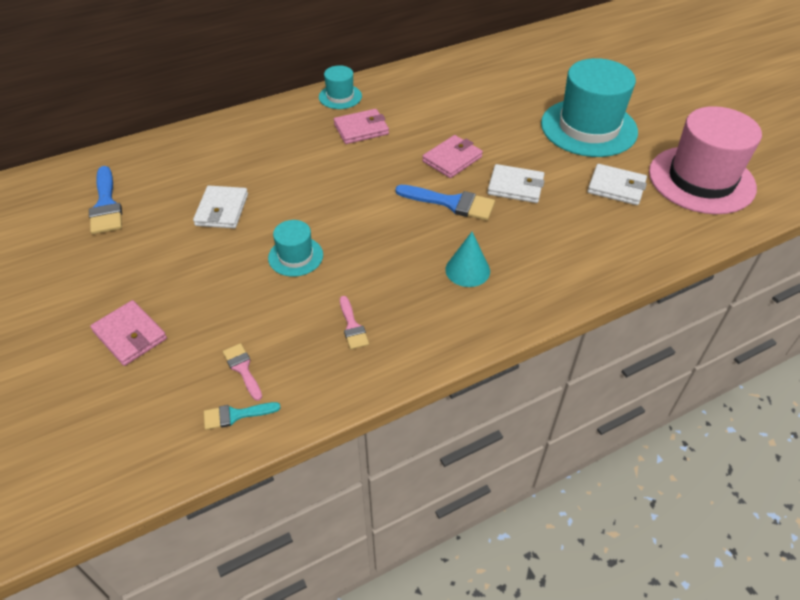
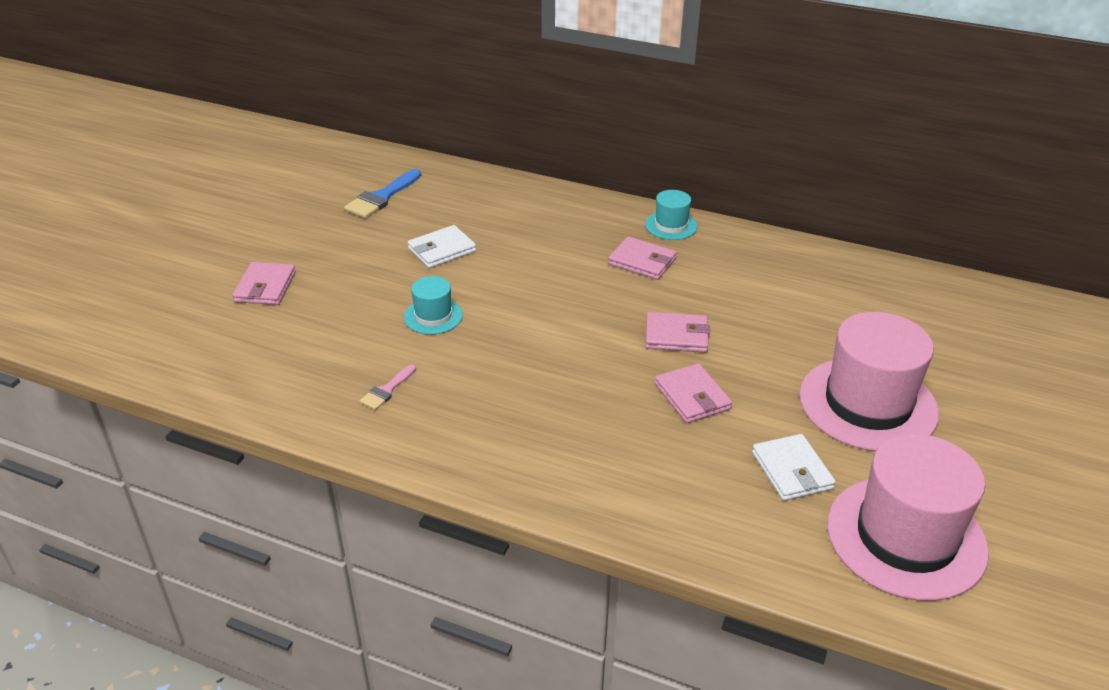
camera: 50 degrees right, 10 degrees down
turquoise brush [204,402,281,430] -> none
pink brush [223,343,262,401] -> none
blue brush [395,185,495,220] -> none
turquoise cone [445,232,490,287] -> none
white wallet [487,164,544,203] -> pink wallet [655,363,732,423]
turquoise hat [541,58,638,157] -> pink hat [799,312,939,451]

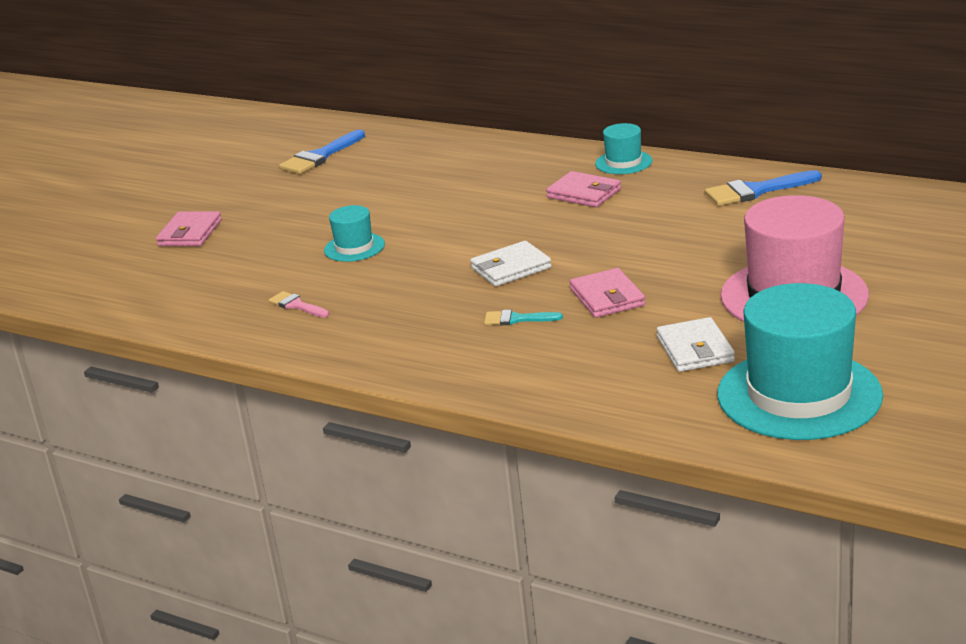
camera: 10 degrees right, 10 degrees down
pink brush [360,364,416,410] -> pink brush turned 90 degrees clockwise [269,291,329,317]
white wallet [408,225,476,268] -> white wallet moved to [470,241,552,287]
pink wallet [646,312,710,353] -> none
pink hat [827,434,989,601] -> turquoise hat [717,283,883,440]
none -> turquoise brush [484,310,563,325]
none -> blue brush [705,170,822,206]

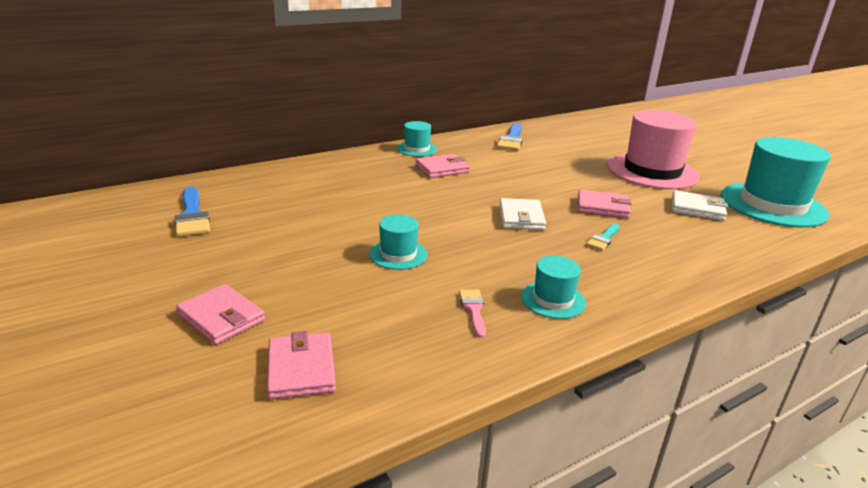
camera: 65 degrees left, 0 degrees up
pink brush [269,291,329,317] -> pink brush turned 105 degrees clockwise [459,290,486,338]
none -> pink wallet [267,331,336,399]
none -> turquoise hat [521,256,586,319]

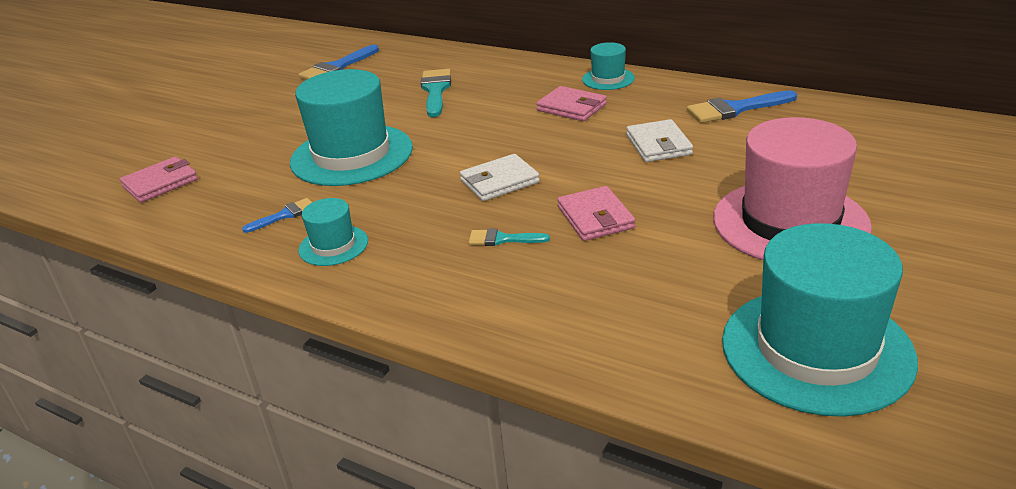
camera: 65 degrees right, 5 degrees up
pink wallet [176,284,265,345] -> none
turquoise hat [369,215,427,270] -> turquoise hat [290,69,413,186], size x2.09
pink brush [459,290,486,338] -> blue brush [242,198,312,233]
white wallet [672,190,728,221] -> white wallet moved to [626,119,693,162]
none -> turquoise brush [421,69,451,117]

